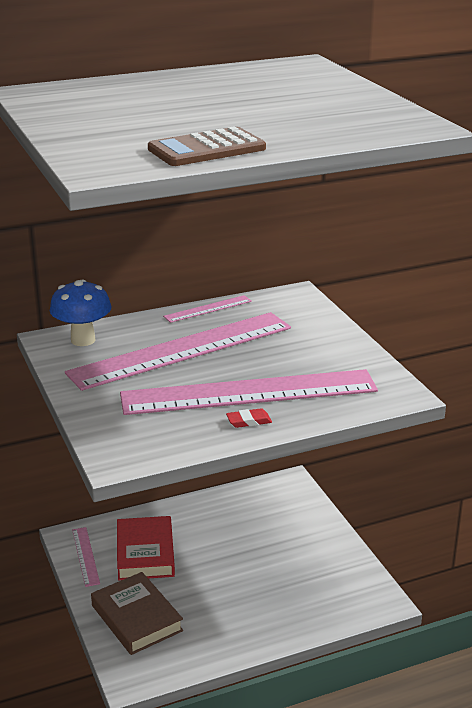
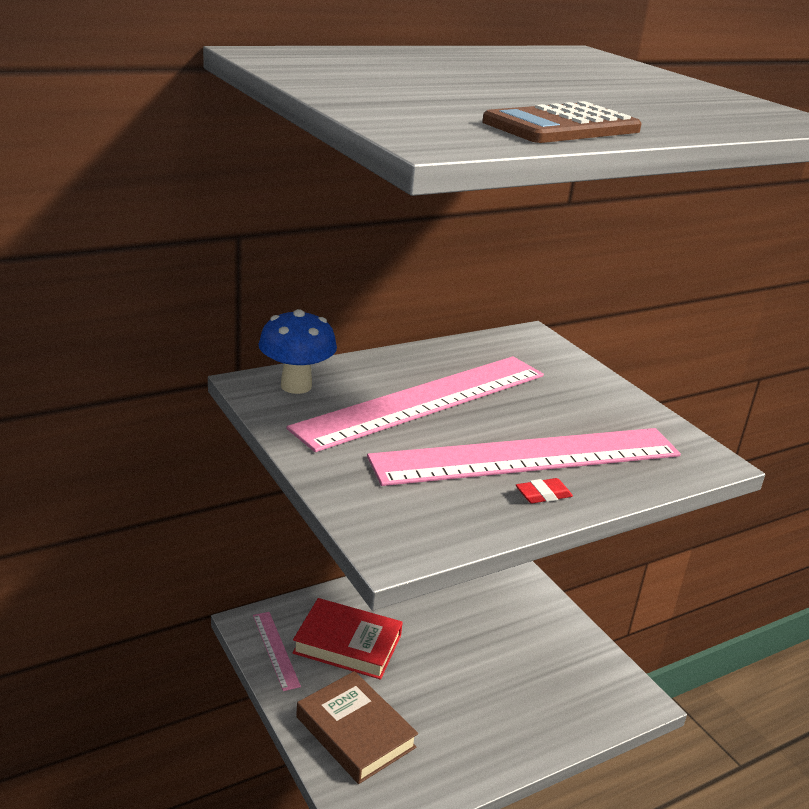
camera: 10 degrees left, 0 degrees up
red book [117,516,175,580] -> red book turned 60 degrees counterclockwise [293,598,403,680]
pink ruler [163,295,252,323] -> none

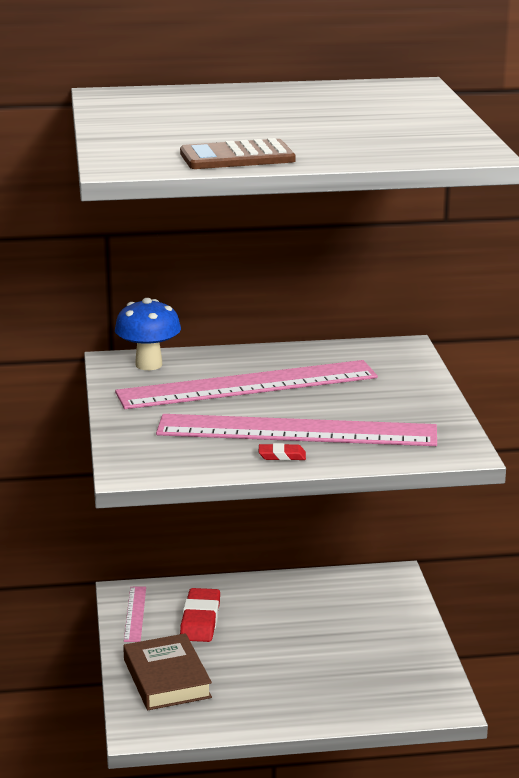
camera: 25 degrees right, 5 degrees down
red book [293,598,403,680] -> red eraser [180,588,220,642]

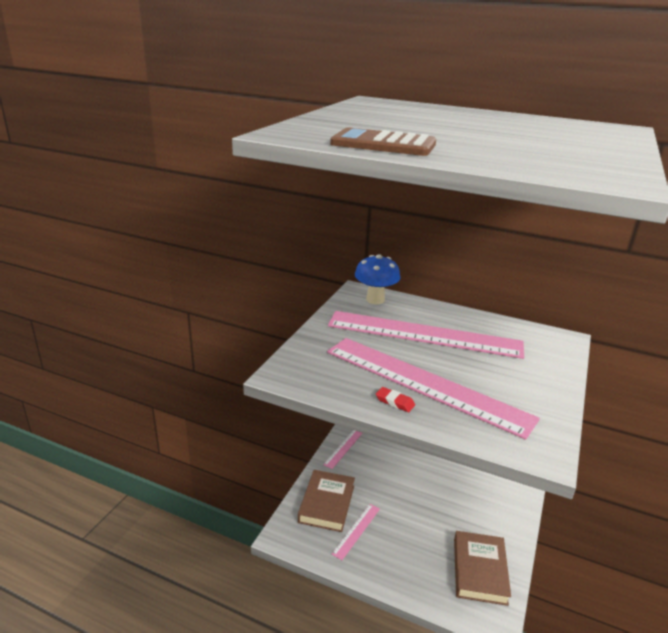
camera: 30 degrees right, 5 degrees up
red eraser [180,588,220,642] -> none
none -> pink ruler [332,504,380,560]
none -> brown book [454,531,511,606]

